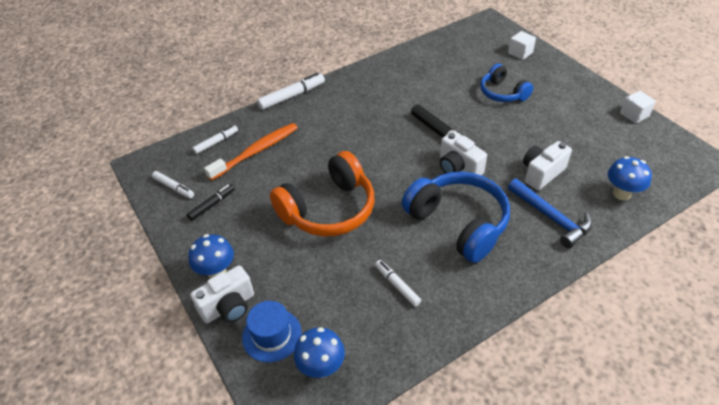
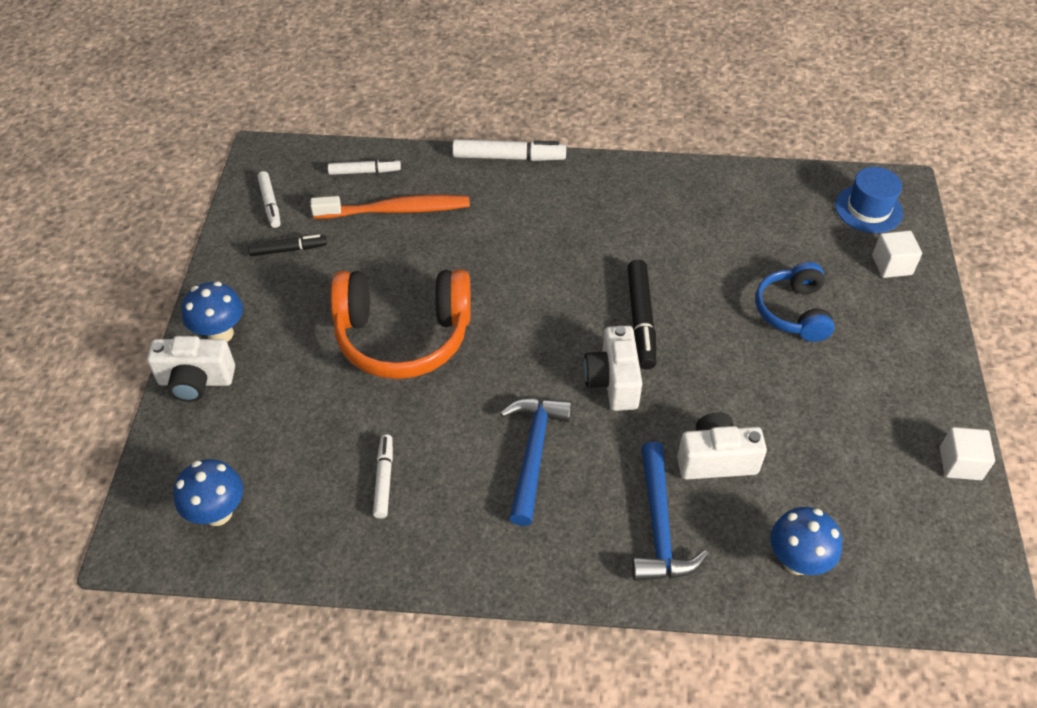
camera: 35 degrees right, 5 degrees up
blue hat [242,301,302,362] -> blue hat moved to [835,167,903,233]
blue headphones [402,172,510,263] -> blue hammer [500,398,572,526]

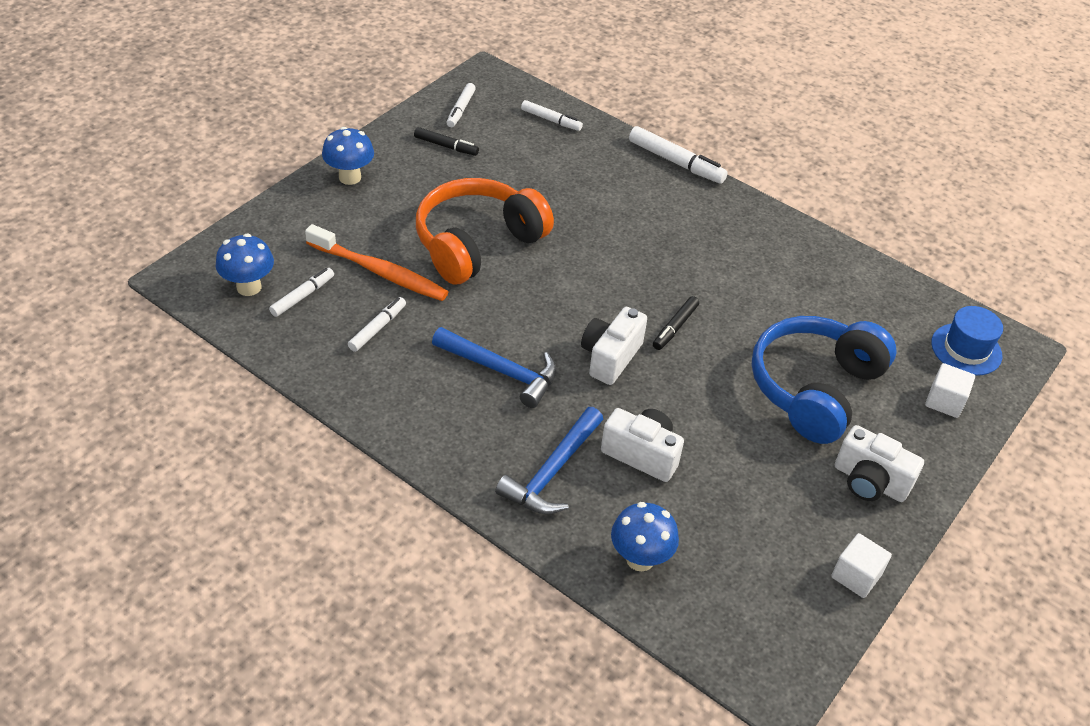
camera: 30 degrees right, 5 degrees down
white camera [147,336,235,402] -> white camera moved to [835,425,924,502]
orange toothbrush [310,195,470,219] -> orange toothbrush moved to [305,224,448,301]
orange headphones [331,270,471,379] -> orange headphones turned 105 degrees clockwise [416,178,554,284]
blue hammer [500,398,572,526] -> blue hammer turned 75 degrees clockwise [432,327,557,408]
black marker [627,260,656,369] -> black marker [653,296,699,350], size x0.63
blue headphones [755,262,835,342] -> blue headphones [751,316,896,444], size x1.67
none -> white marker [269,268,334,317]

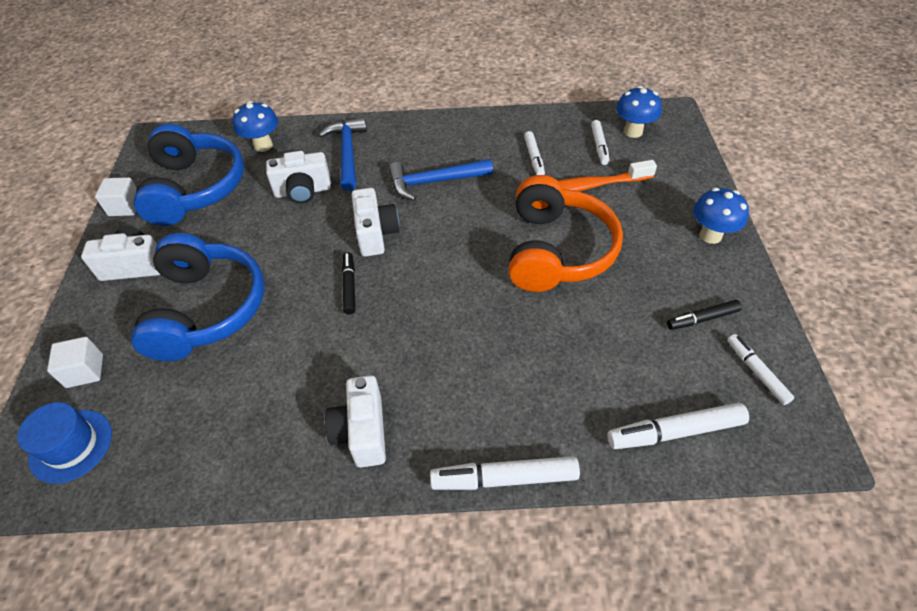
camera: 145 degrees right, 5 degrees up
white marker [521,100,583,131] -> white marker [607,403,749,449], size x1.59
none -> blue headphones [133,124,244,226]
none -> white camera [325,375,386,468]

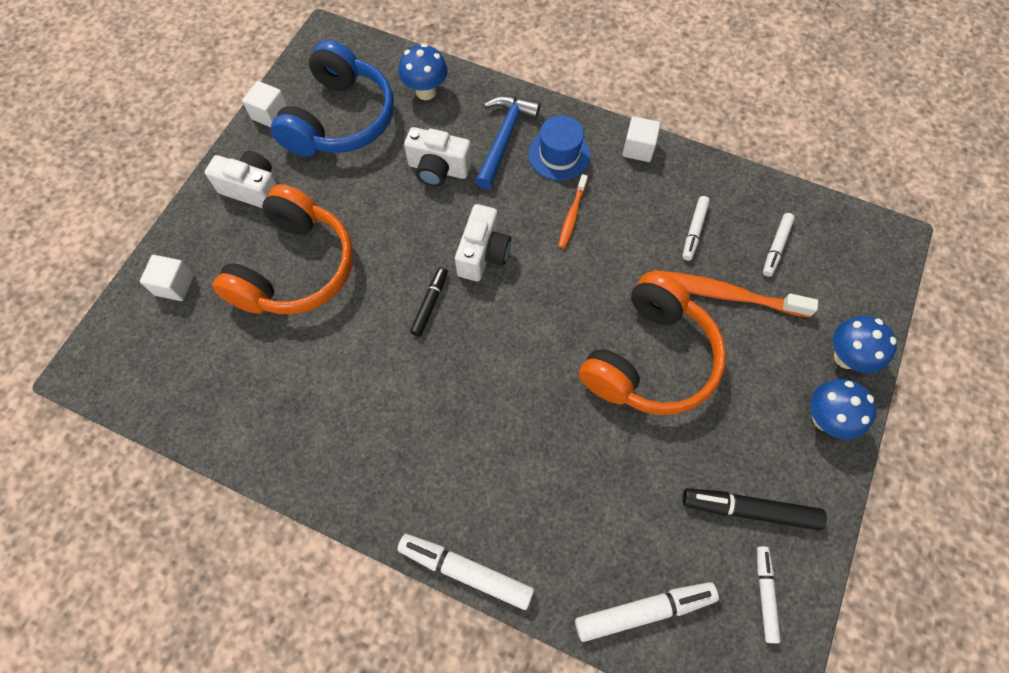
camera: 25 degrees right, 15 degrees up
blue hat [17,402,112,484] -> blue hat moved to [528,115,590,181]
blue headphones [131,233,264,361] -> orange headphones [213,184,353,314]
white camera [325,375,386,468] -> none
blue hammer [388,159,493,201] -> orange toothbrush [558,174,588,249]
white marker [607,403,749,449] -> white marker turned 150 degrees clockwise [575,582,719,642]
blue mushroom [616,86,662,138] -> blue mushroom moved to [833,316,897,373]
black marker [667,300,742,330] -> black marker [682,488,827,531], size x1.59
none -> white cube [622,116,661,162]

